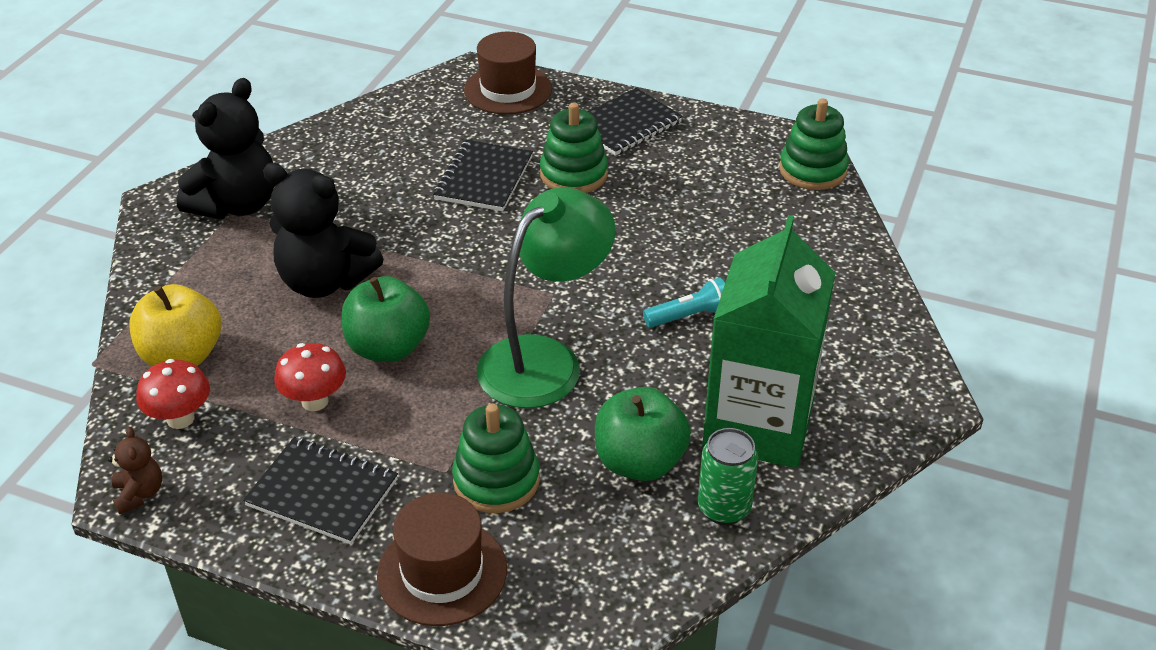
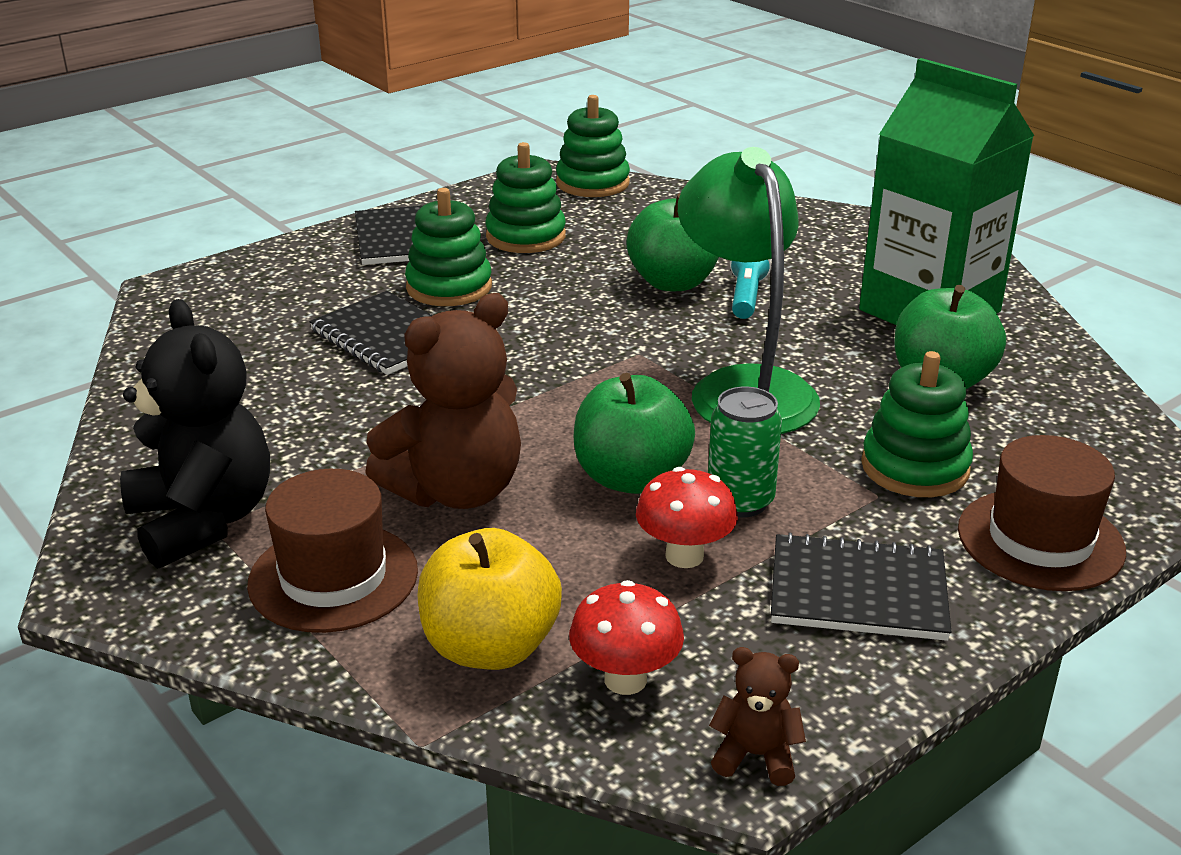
camera: 60 degrees left, 10 degrees down
black notebook [243,437,398,544] -> black notebook turned 45 degrees clockwise [771,532,951,641]
black teddy bear [263,163,384,298] -> brown teddy bear [365,293,521,509]
brown hat [464,32,552,114] -> brown hat moved to [247,469,418,633]
green can [698,428,758,525] -> green can moved to [708,386,782,517]
none -> green stacking toy [486,142,566,253]
none -> green apple [626,193,719,291]

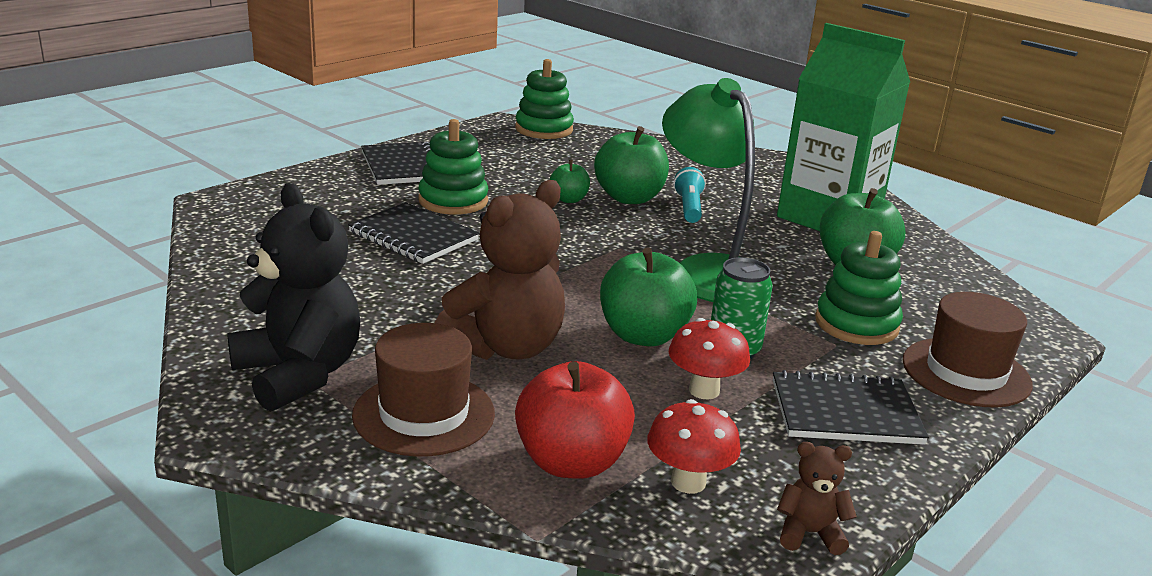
camera: 10 degrees left, 5 degrees down
yellow apple [417,528,562,670] -> red apple [515,361,635,479]
green stacking toy [486,142,566,253] -> none
none -> green apple [550,160,590,203]

